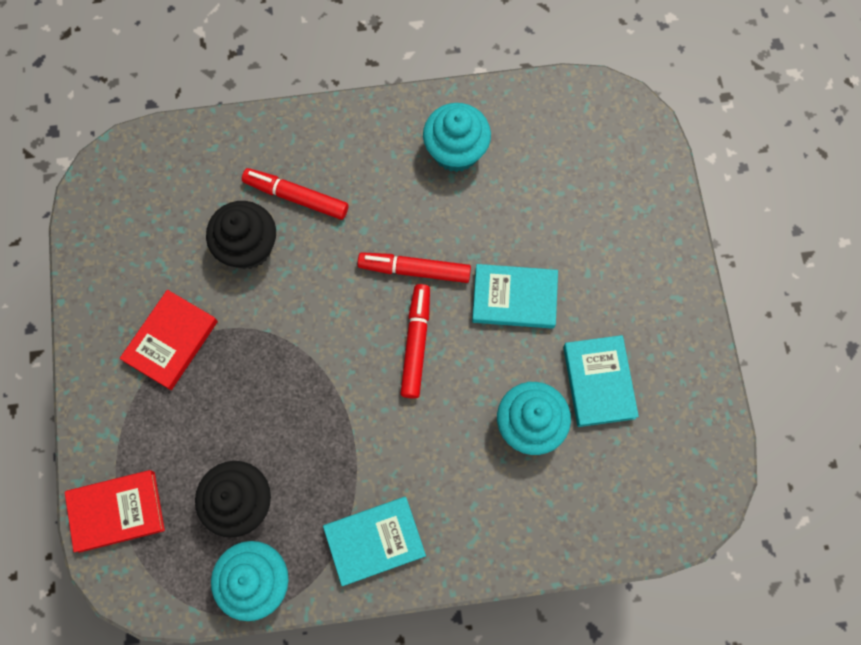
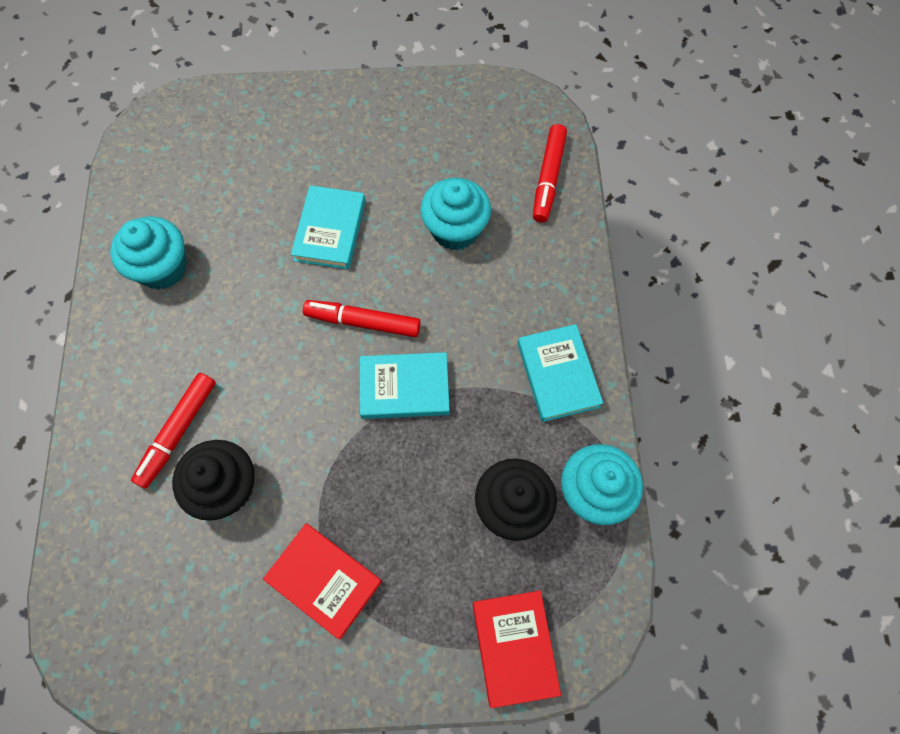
camera: 85 degrees left, 5 degrees down
red marker [357,252,471,283] -> red marker moved to [533,124,567,222]
turquoise book [563,335,639,427] -> turquoise book moved to [360,352,450,419]

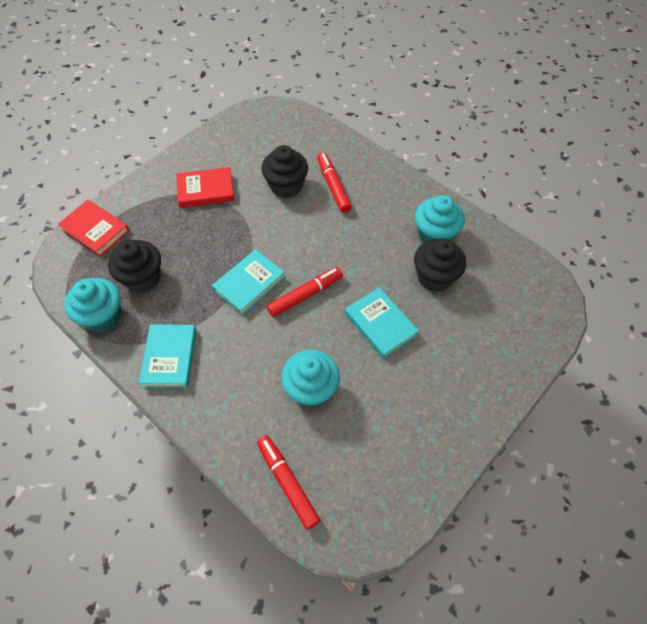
camera: 135 degrees right, 10 degrees down
turquoise book [517,324,603,422] -> turquoise book turned 60 degrees clockwise [139,324,197,388]
none -> black cupcake [414,238,466,292]

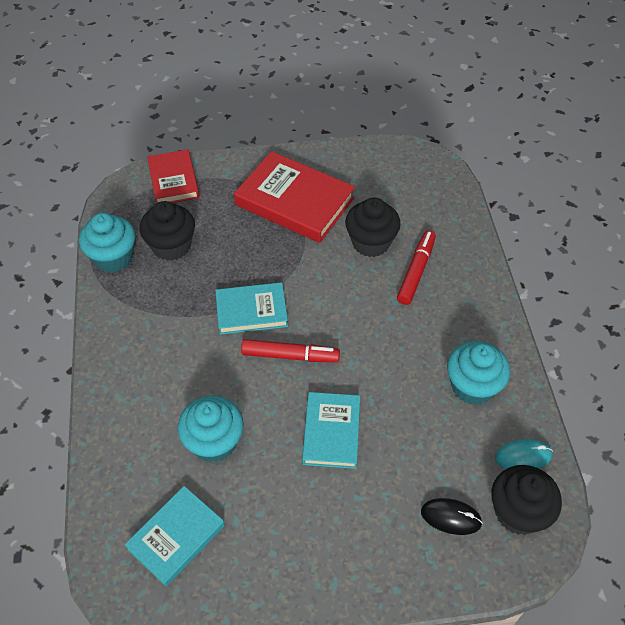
camera: 40 degrees right, 5 degrees down
turquoise book [139,324,197,388] -> turquoise book moved to [125,486,225,586]
red book [176,167,234,208] -> red book [234,151,355,243], size x1.61
red marker [257,435,320,530] -> none
black cupcake [414,238,466,292] -> black cupcake moved to [491,465,562,535]
none -> black mouse [421,498,483,535]
none -> turquoise mouse [495,439,553,469]

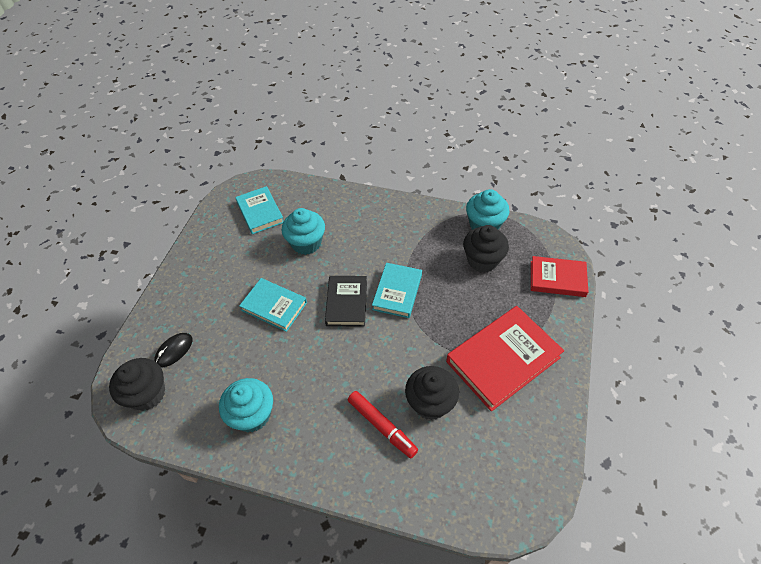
camera: 115 degrees right, 0 degrees up
red marker [241,339,340,362] -> black book [325,276,367,327]
turquoise mouse [495,439,553,469] -> none

